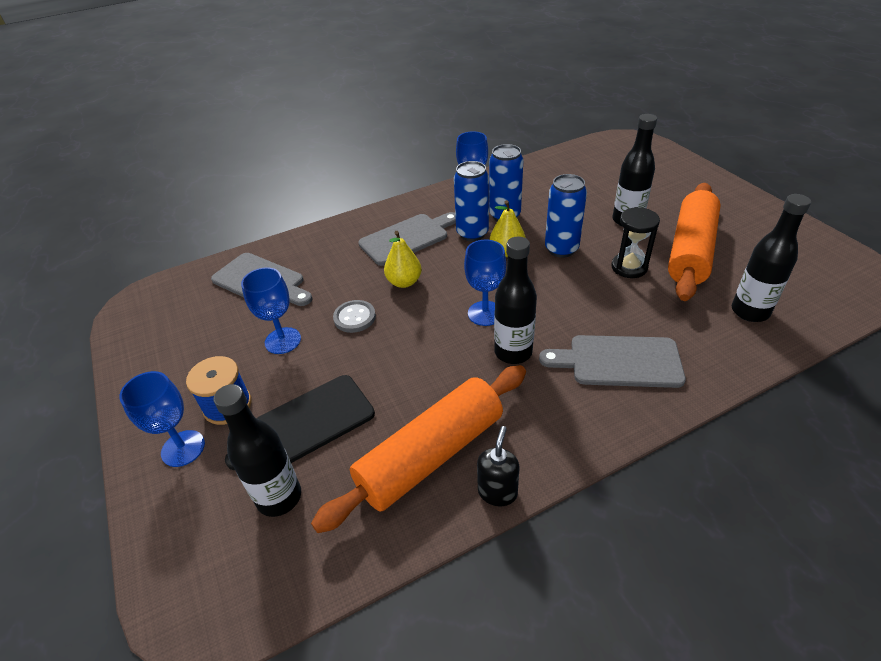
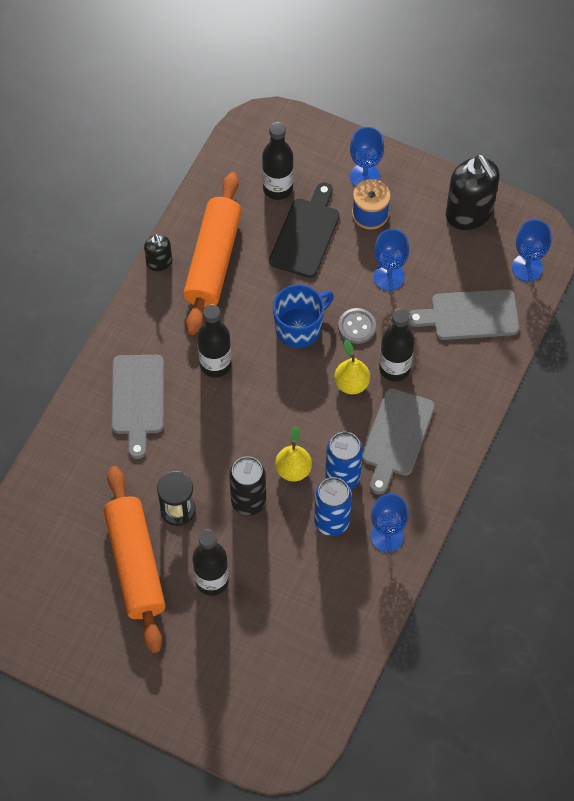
camera: 140 degrees right, 20 degrees up
blue goblet [464,240,506,326] -> blue goblet moved to [512,219,552,282]
grey cutting board [539,335,686,388] -> grey cutting board turned 120 degrees clockwise [111,355,164,459]
blue can [545,174,587,258] -> black can [229,456,266,516]
black bottle [732,194,811,322] -> black bottle moved to [379,309,414,382]
none -> blue mug [273,284,334,348]
none -> black soap dispenser [446,154,500,230]

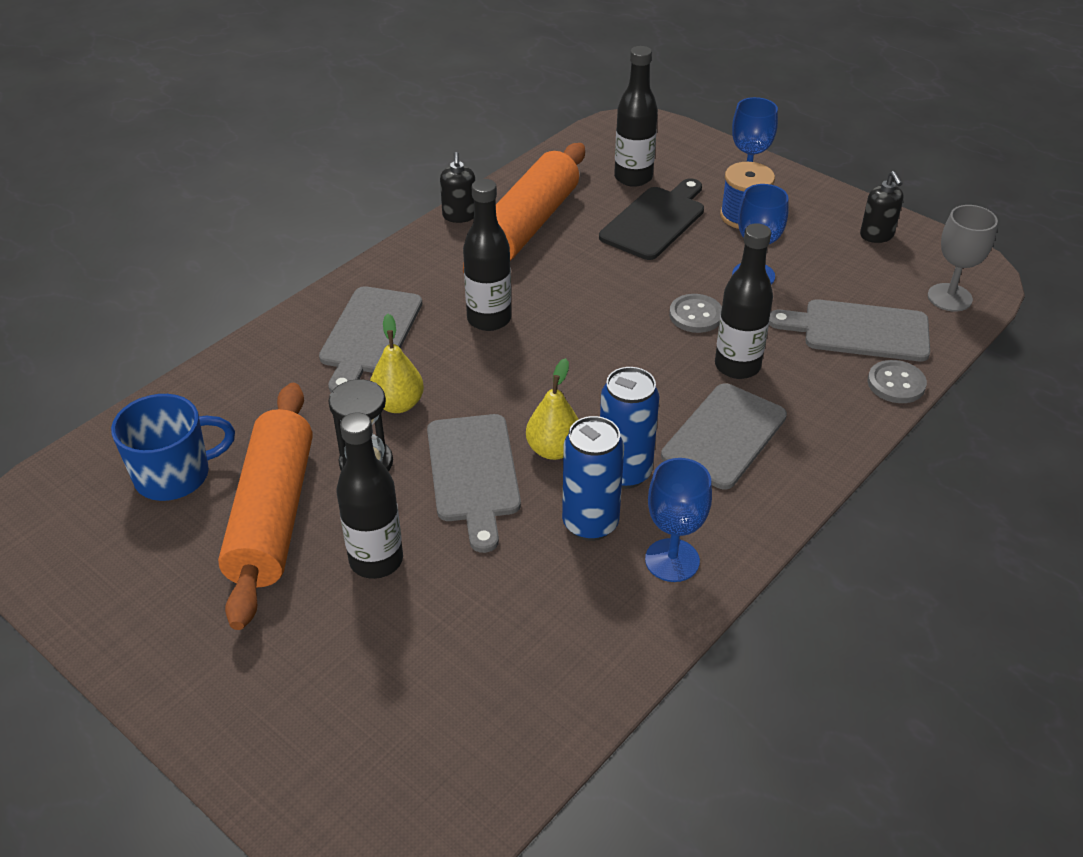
camera: 15 degrees right, 20 degrees down
black can [229,456,266,516] -> grey cutting board [427,414,521,553]
blue mug [273,284,334,348] -> blue mug moved to [111,394,235,501]
yellow pear [334,340,370,394] -> yellow pear moved to [370,314,424,413]
black soap dispenser [446,154,500,230] -> black soap dispenser [860,171,903,243], size x0.52
blue goblet [512,219,552,282] -> grey goblet [928,205,998,312]
none -> grey button [867,360,927,403]

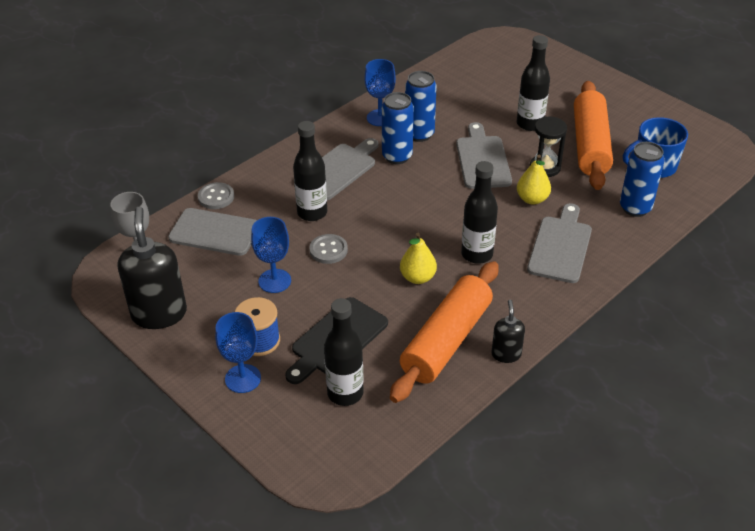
camera: 175 degrees left, 0 degrees up
yellow pear [526,358,579,460] -> yellow pear moved to [400,233,437,284]
black soap dispenser [860,171,903,243] -> black soap dispenser [118,207,187,329], size x1.93
none -> blue can [620,142,665,217]

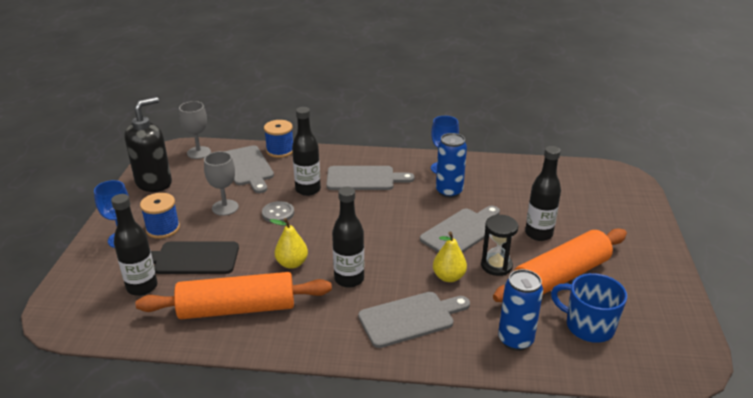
camera: 50 degrees right, 10 degrees down
grey button [198,182,234,209] -> blue spool [264,120,293,158]
blue goblet [251,217,291,293] -> grey goblet [204,151,239,216]
blue can [382,92,414,164] -> none
black soap dispenser [491,300,525,363] -> none

